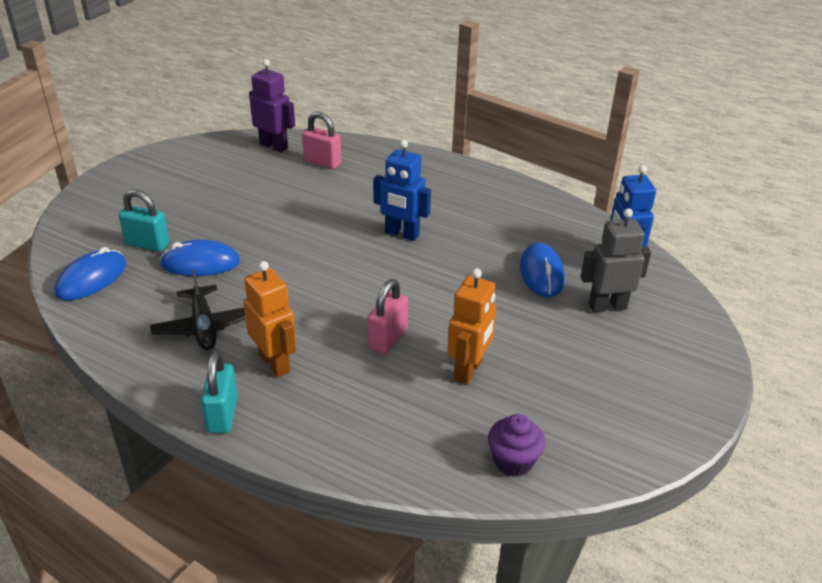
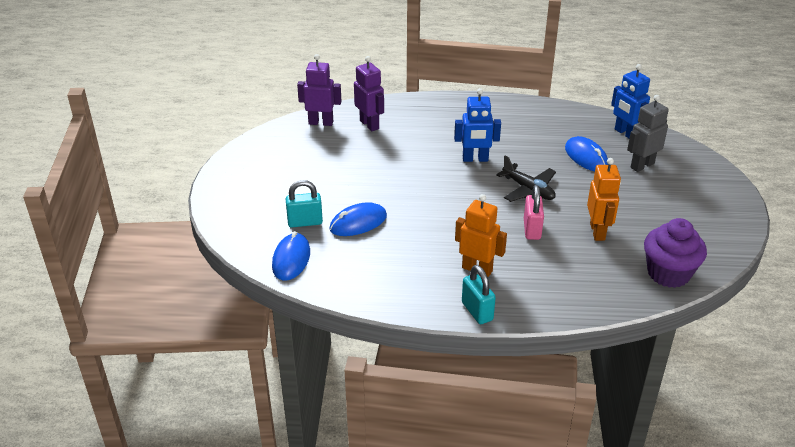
camera: 25 degrees left, 0 degrees up
black plane [150,270,246,350] -> black plane moved to [496,156,556,202]
pink padlock [302,112,341,169] -> purple robot [354,56,384,131]
purple cupcake [488,414,545,477] -> purple cupcake [644,218,707,288], size x1.61

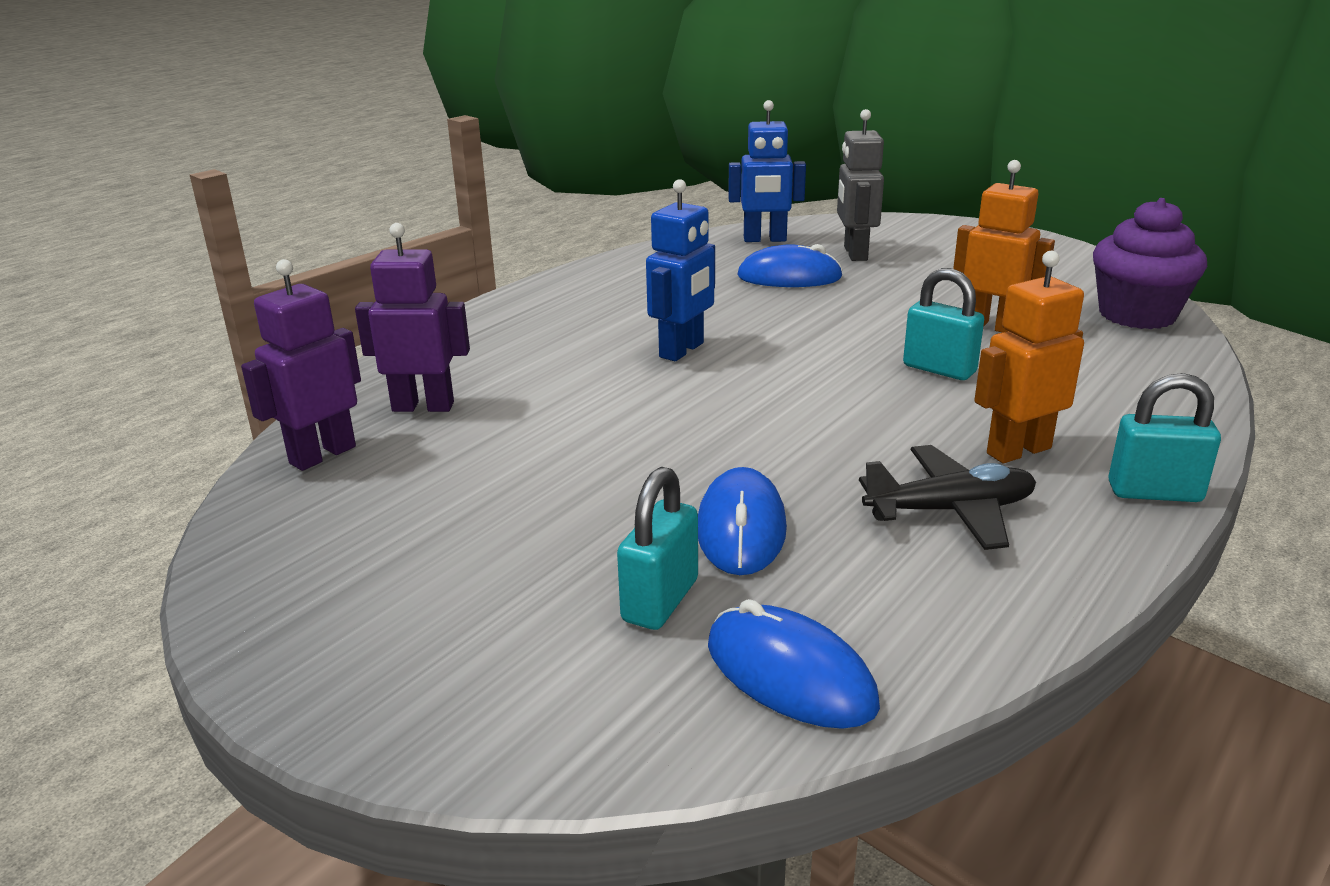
camera: 55 degrees left, 10 degrees down
black plane [496,156,556,202] -> black plane moved to [859,445,1036,550]
pink padlock [524,185,544,240] -> turquoise padlock [903,268,984,380]

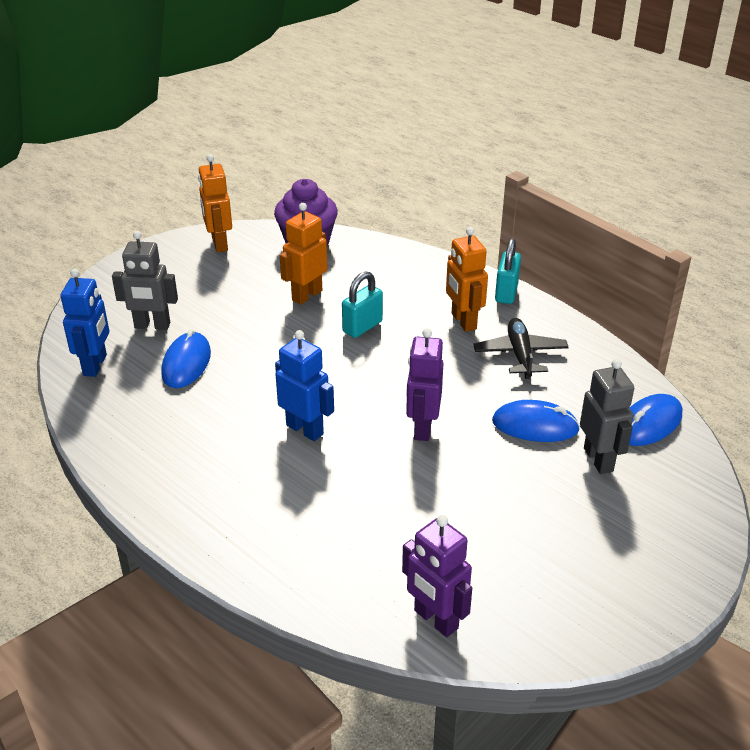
camera: 85 degrees left, 10 degrees up
purple robot [355,223,470,412] -> purple robot moved to [406,328,444,441]
turquoise padlock [617,467,698,630] -> grey robot [580,359,634,474]
none -> orange robot [198,154,232,252]

